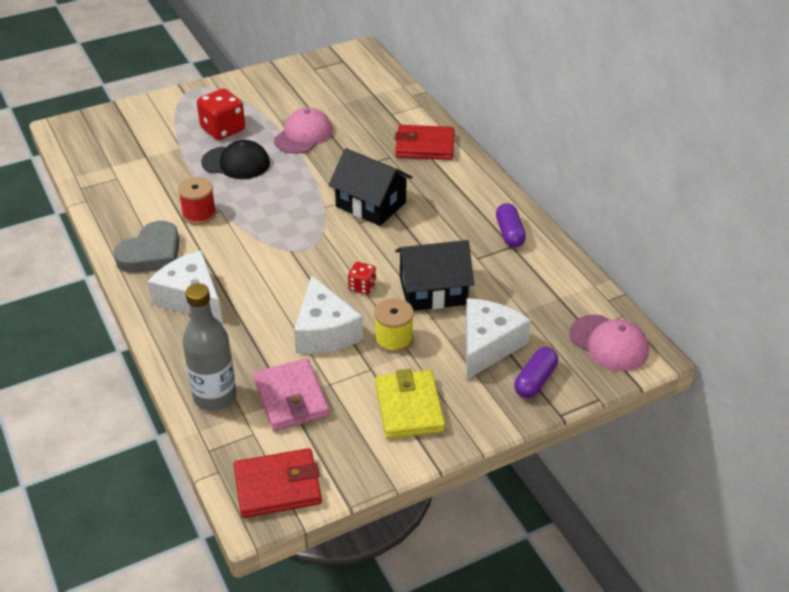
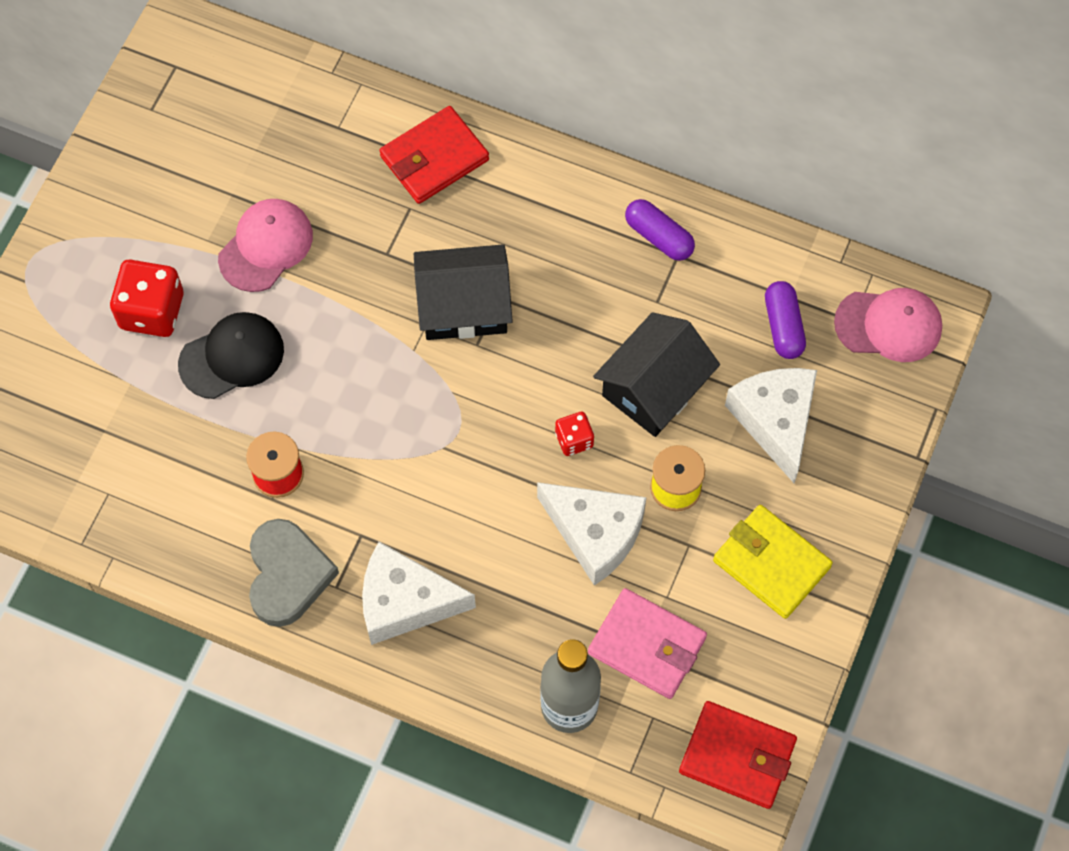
camera: 40 degrees left, 25 degrees up
red wallet [233,448,322,518] -> red wallet turned 75 degrees clockwise [679,701,797,809]
pink cap [274,108,333,154] -> pink cap turned 45 degrees clockwise [218,199,313,292]
purple capsule [514,347,558,398] -> purple capsule moved to [765,281,806,359]

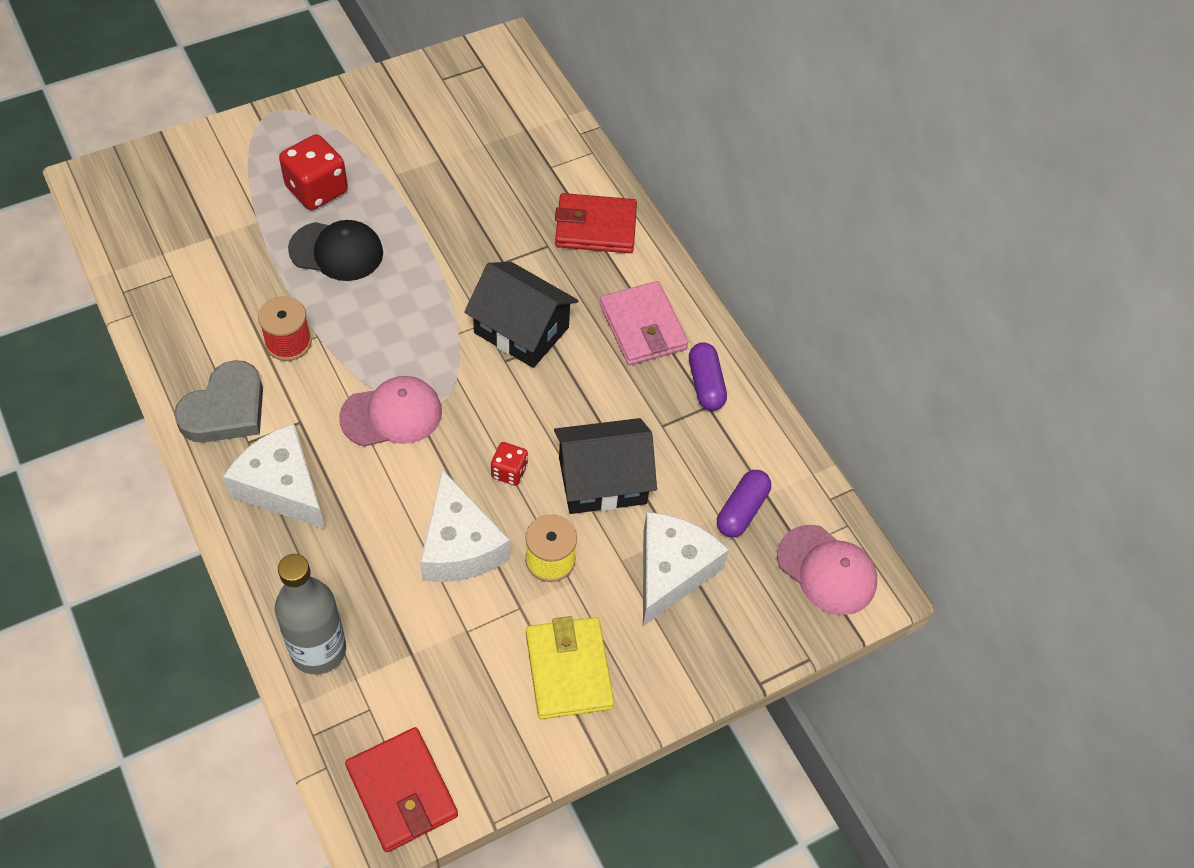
camera: 35 degrees right, 10 degrees down
pink cap [218,199,313,292] -> pink cap moved to [339,376,442,447]
pink wallet [588,588,707,699] -> pink wallet moved to [600,281,688,365]

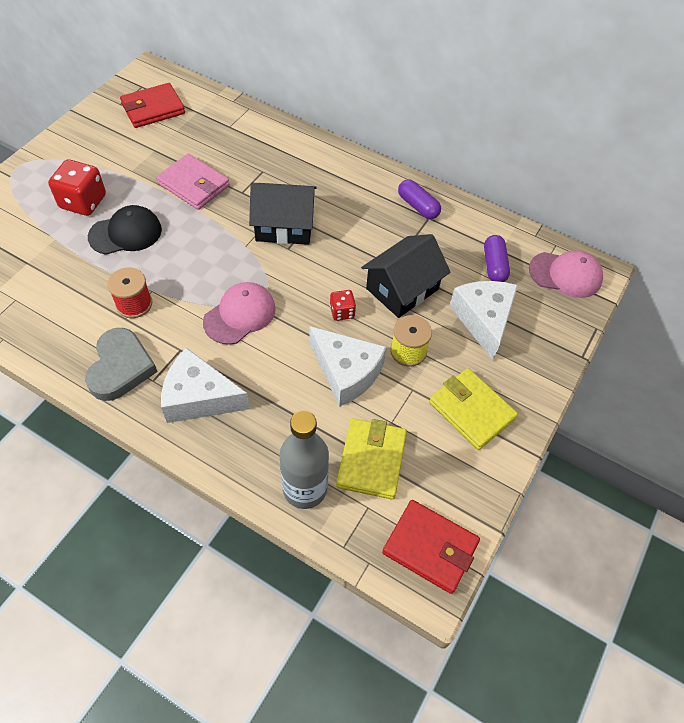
camera: 30 degrees left, 0 degrees up
red wallet [555,193,637,253] -> red wallet moved to [120,83,185,128]
pink wallet [600,281,688,365] -> pink wallet moved to [156,154,230,210]
none -> yellow wallet [336,418,407,499]

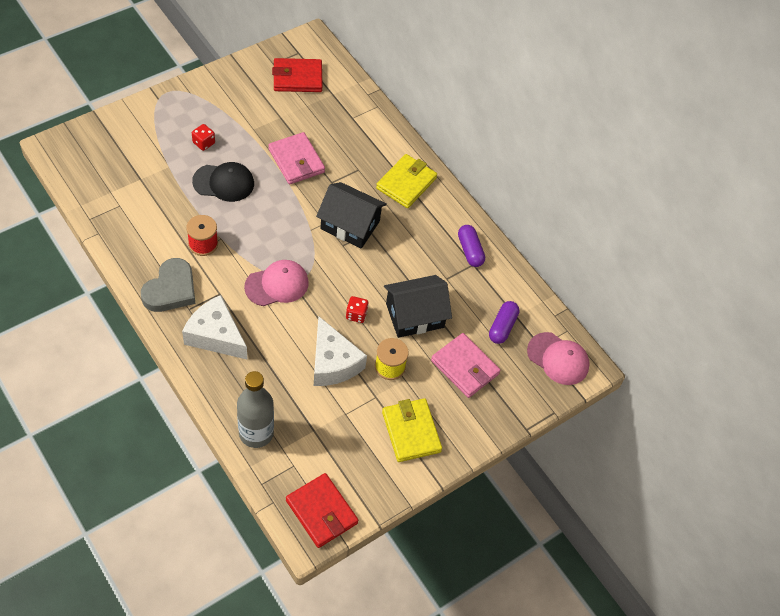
camera: 20 degrees right, 0 degrees up
red dice [48,159,106,216] -> red dice [192,124,215,151], size x0.54
yellow wallet [336,418,407,499] -> yellow wallet moved to [376,154,437,208]
white cheese [450,281,518,360] -> pink wallet [431,333,501,398]

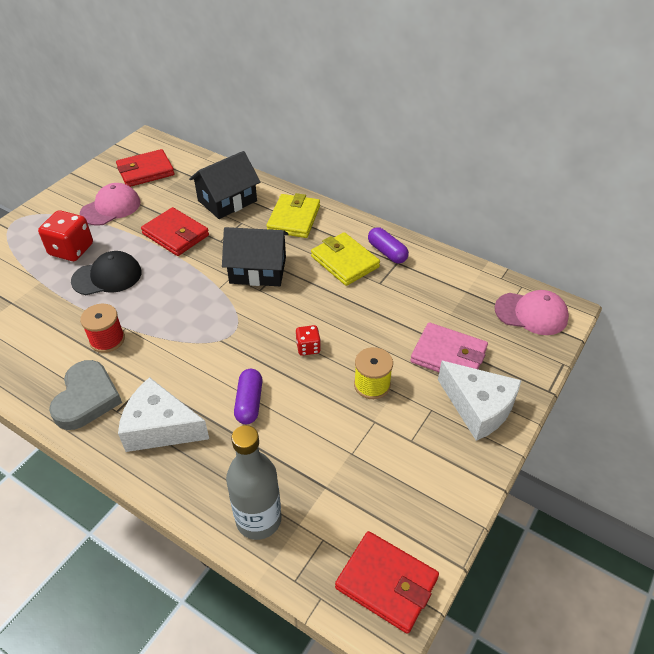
camera: 15 degrees left, 10 degrees down
red dice [192,124,215,151] -> red dice [38,210,93,261], size x1.84
pink cap [244,260,309,306] -> pink cap moved to [80,183,141,226]
pink wallet [269,132,325,184] -> red wallet [141,207,209,256]
white cheese [314,316,367,386] -> white cheese moved to [438,361,522,441]
yellow wallet [382,398,442,462] -> yellow wallet moved to [311,232,380,286]
black house [384,275,452,338] -> black house moved to [189,151,260,219]
purple capsule [489,301,520,344] -> purple capsule moved to [234,369,263,424]

